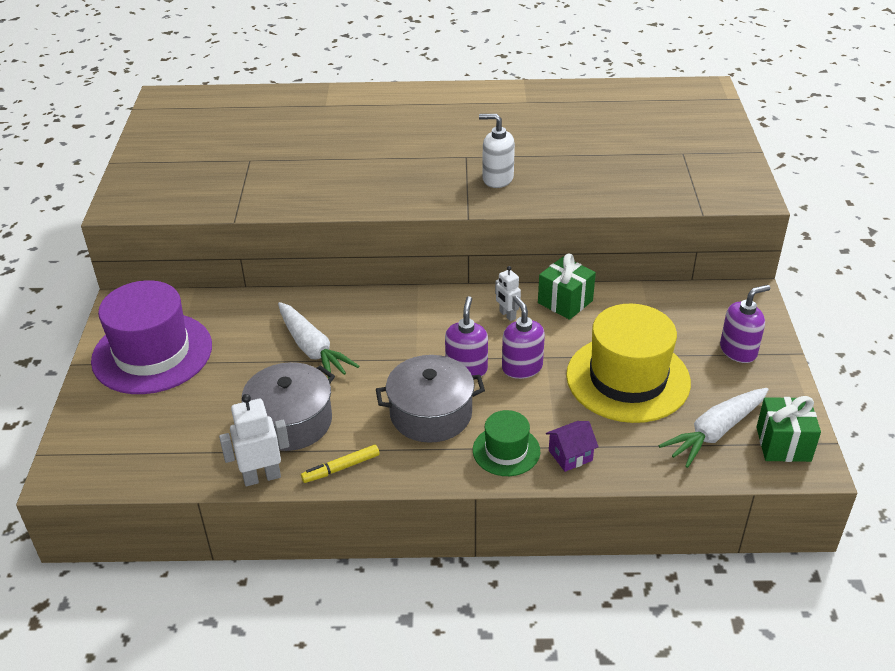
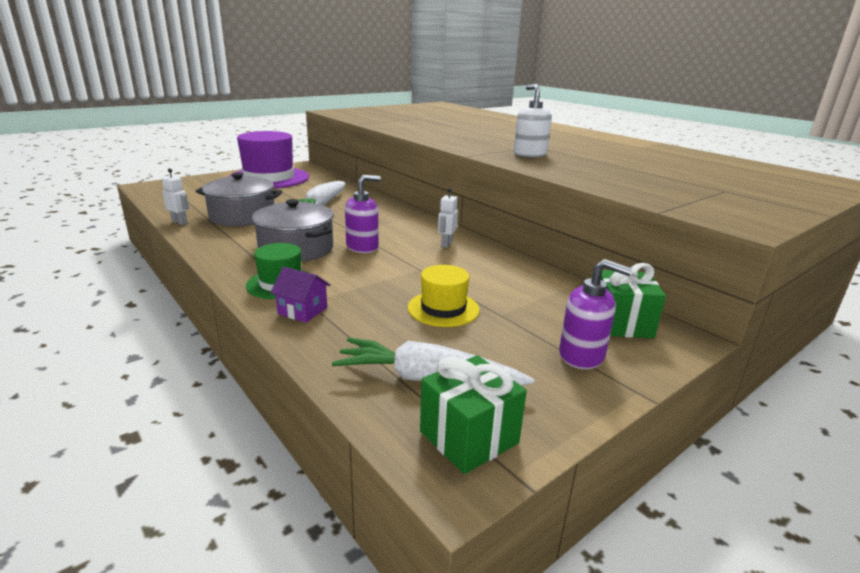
camera: 50 degrees right, 15 degrees down
white robot [219,394,289,486] -> white robot [162,168,189,225], size x0.62
yellow marker [301,445,380,483] -> none
purple soap dispenser [502,296,545,379] -> none
green gift [538,254,596,320] -> green gift moved to [601,263,666,339]
yellow hat [566,304,691,423] -> yellow hat [408,265,479,327], size x0.51

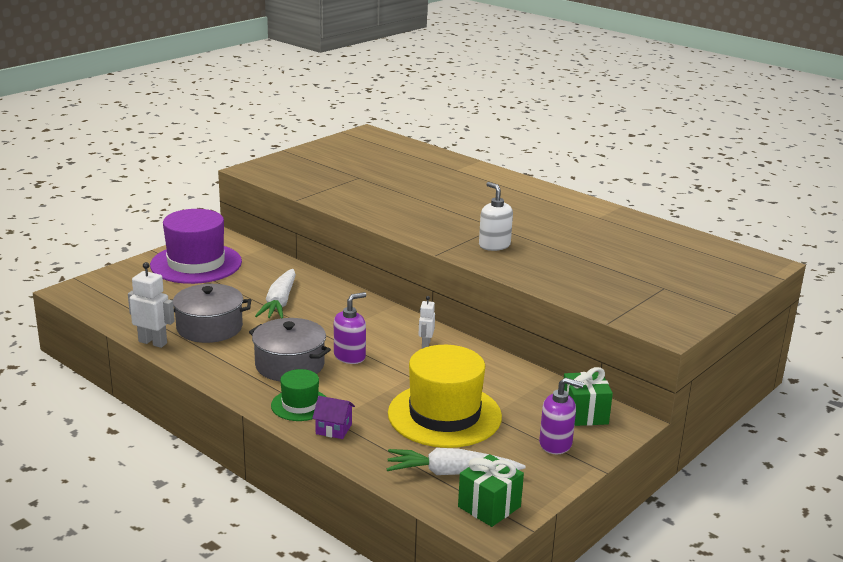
camera: 10 degrees left, 0 degrees up
white robot [162,168,189,225] -> white robot [128,262,175,348], size x1.60
yellow hat [408,265,479,327] -> yellow hat [388,345,502,448], size x1.95

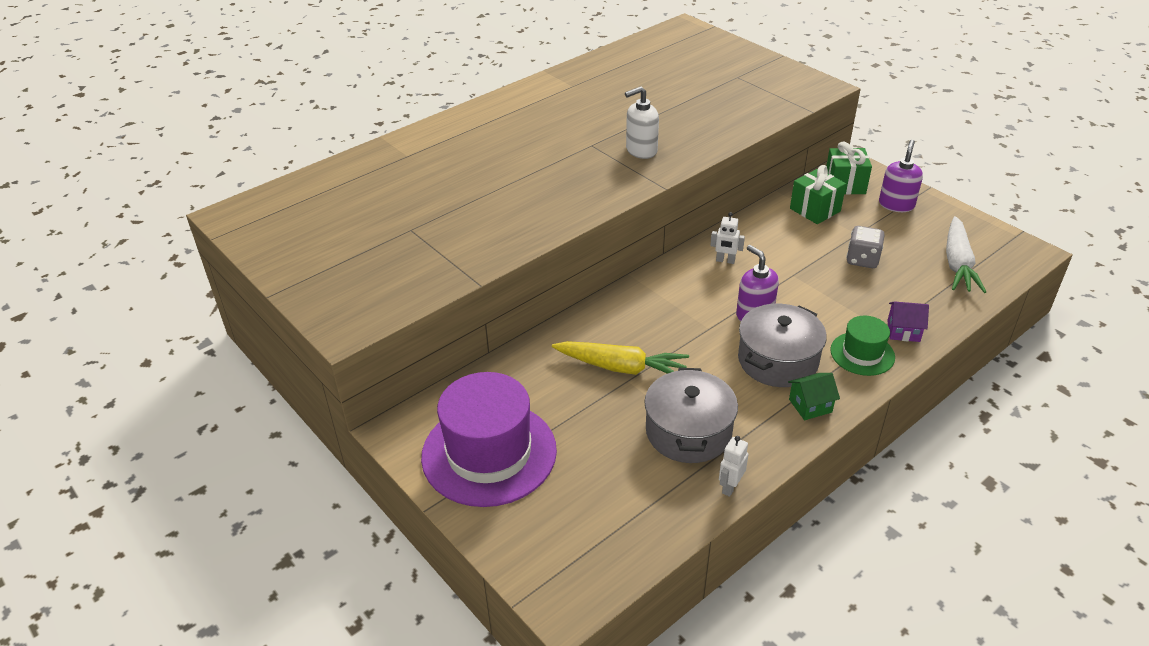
camera: 80 degrees left, 15 degrees up
white robot [128,262,175,348] -> white robot [719,436,748,497], size x0.62
white carrot [255,269,296,318] -> yellow carrot [552,341,689,375]
purple house [312,396,355,439] -> purple house turned 75 degrees clockwise [887,301,929,342]
yellow hat [388,345,502,448] -> grey dice [846,226,885,268]
green gift [458,454,524,527] -> green gift moved to [790,165,846,224]
none -> green house [788,373,840,420]

